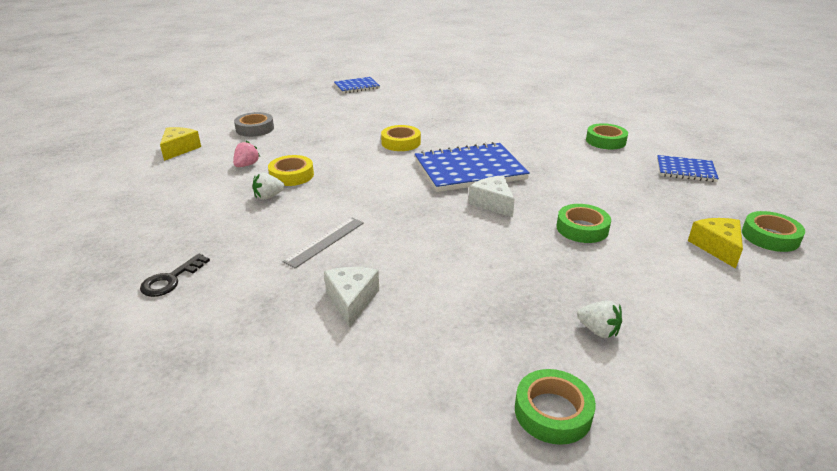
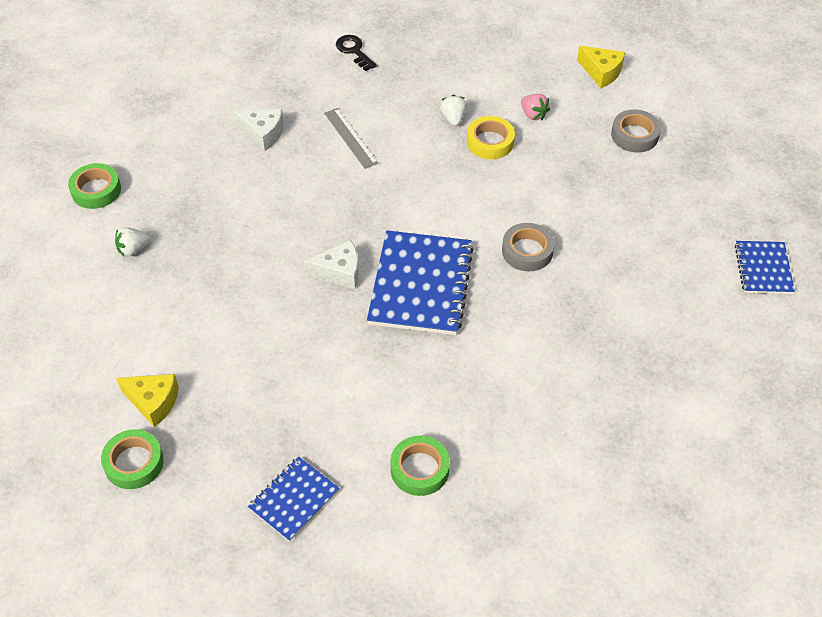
camera: 115 degrees right, 20 degrees up
yellow tape [381,125,421,151] -> grey tape [502,223,555,271]
green tape [556,204,611,243] -> none

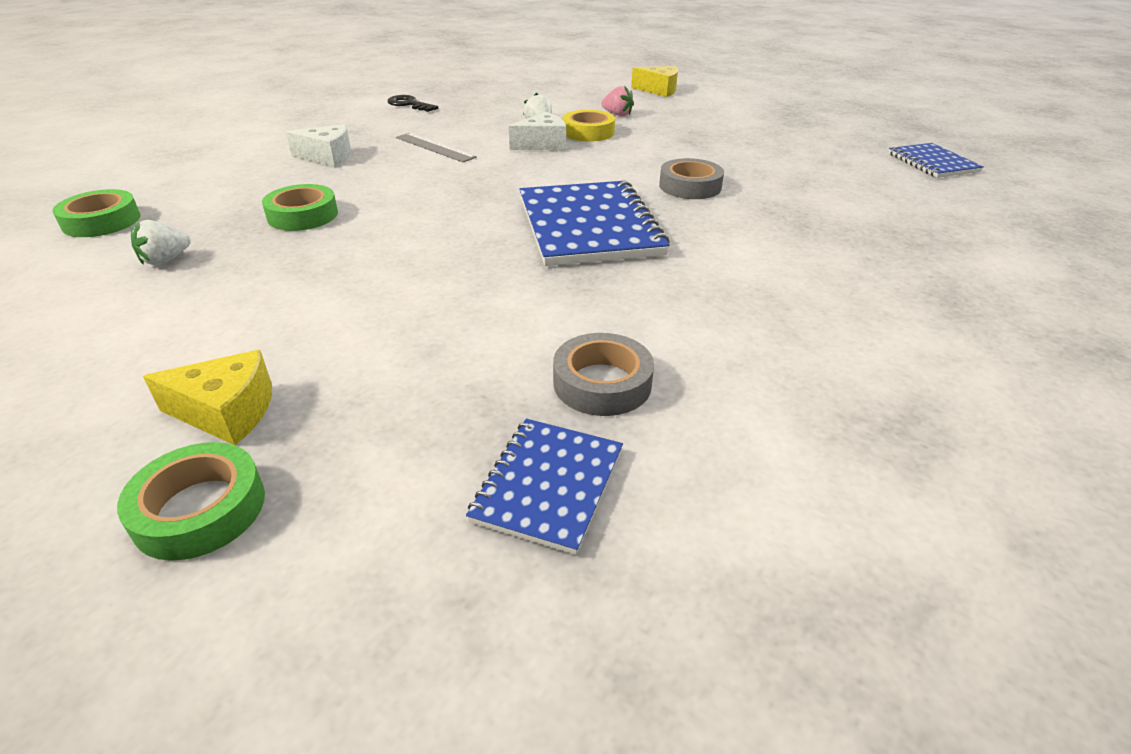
camera: 20 degrees left, 15 degrees down
white cheese [304,239,359,289] -> white cheese moved to [509,112,566,150]
green tape [390,436,450,496] -> green tape moved to [262,184,338,231]
grey tape [611,109,661,153] -> grey tape moved to [553,333,654,416]

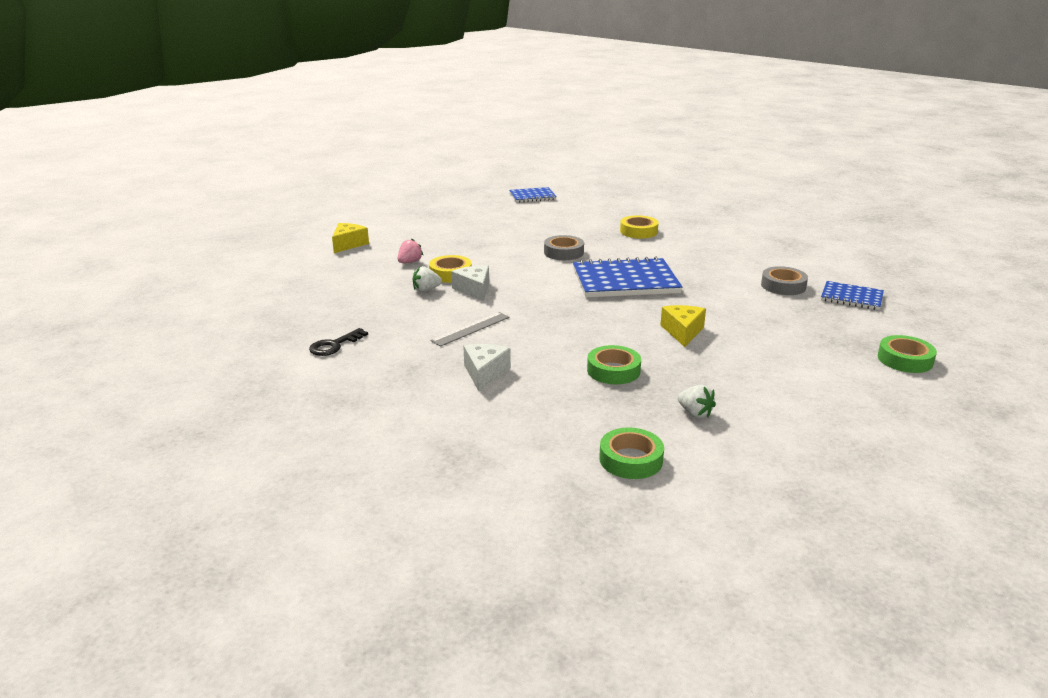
camera: 85 degrees left, 10 degrees down
yellow cheese [143,350,272,445] -> yellow cheese moved to [660,305,706,347]
none -> yellow tape [620,215,659,238]

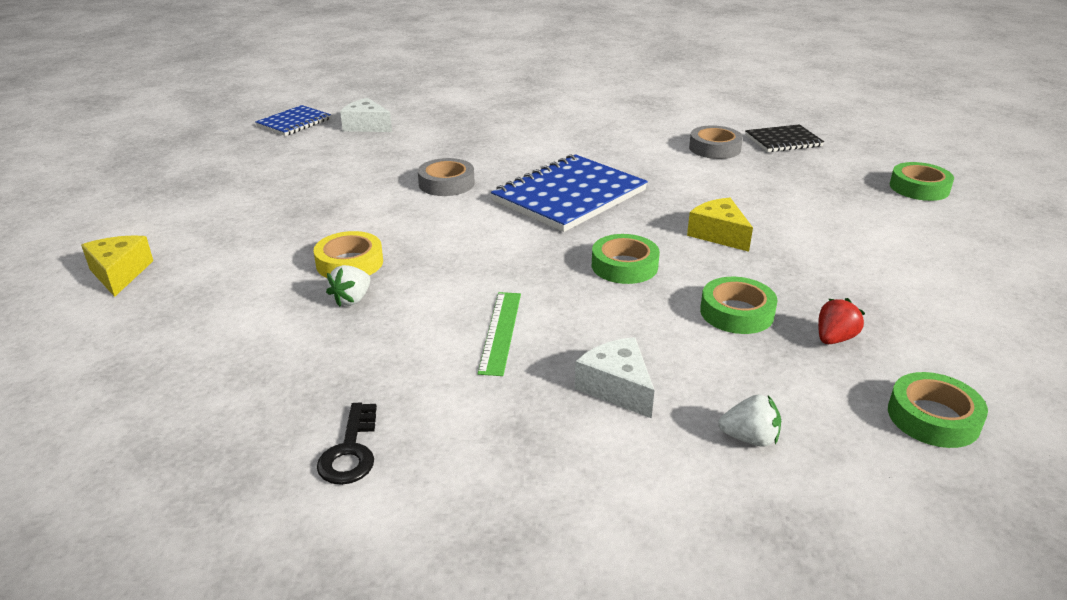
camera: 40 degrees left, 5 degrees up
pink strawberry [398,238,423,263] -> none
grey ruler [431,312,510,346] -> green ruler [478,292,521,376]
white cheese [451,265,489,301] -> white cheese moved to [340,98,392,132]
yellow tape [620,215,659,238] -> none
white strawberry [678,385,716,418] -> white strawberry moved to [718,395,781,447]
blue notebook [821,281,884,310] -> black notebook [745,124,824,152]
none -> green tape [592,234,660,284]
none -> red strawberry [818,298,865,344]

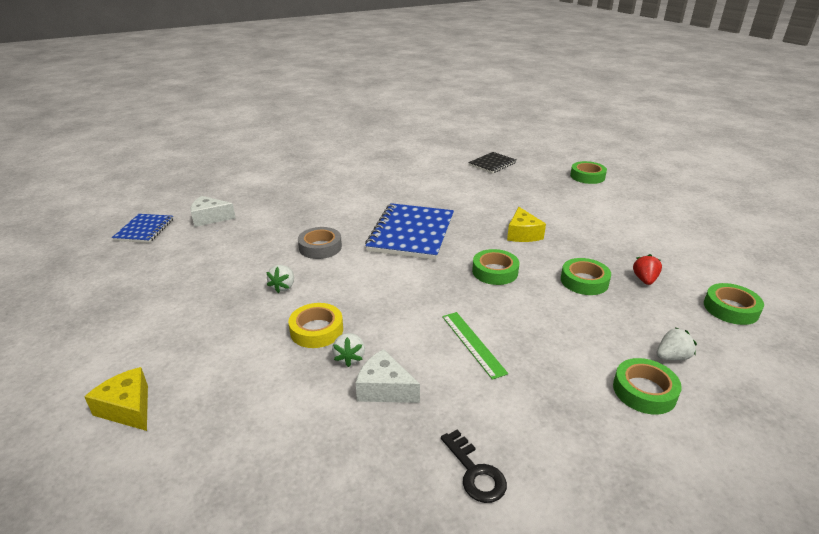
camera: 30 degrees left, 0 degrees up
white cheese [575,337,654,418] -> white cheese moved to [356,349,420,403]
yellow cheese [687,198,753,252] -> yellow cheese turned 120 degrees counterclockwise [507,207,546,242]
grey tape [689,126,743,159] -> none
none -> white strawberry [266,265,294,293]
none -> green tape [613,358,682,415]

